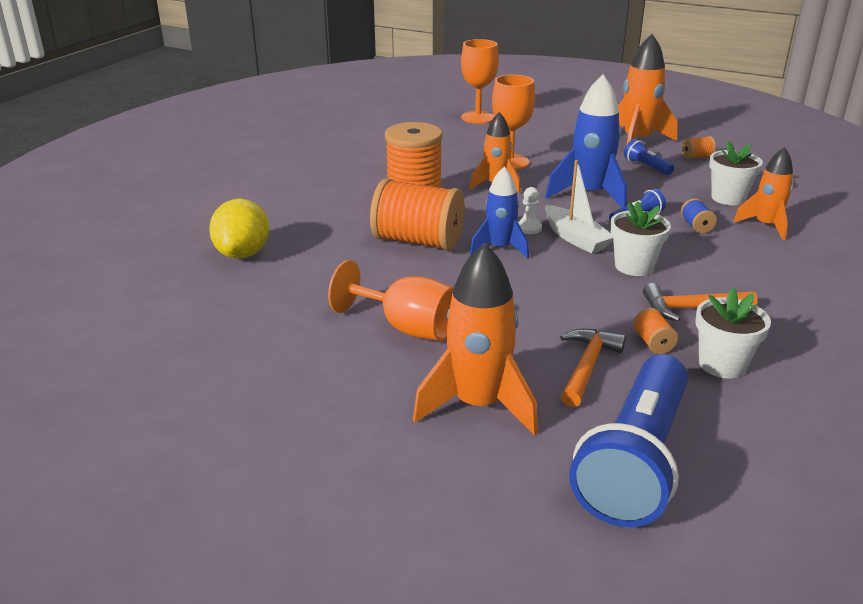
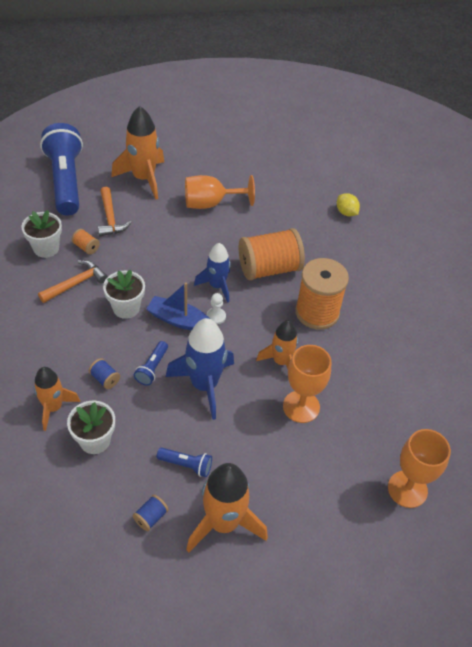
camera: 140 degrees right, 20 degrees up
yellow lemon [209,198,269,259] -> yellow lemon [337,193,360,216], size x0.59
white boat [545,160,613,254] -> blue boat [146,282,210,330]
orange spool [682,136,716,159] -> blue spool [132,495,169,531]

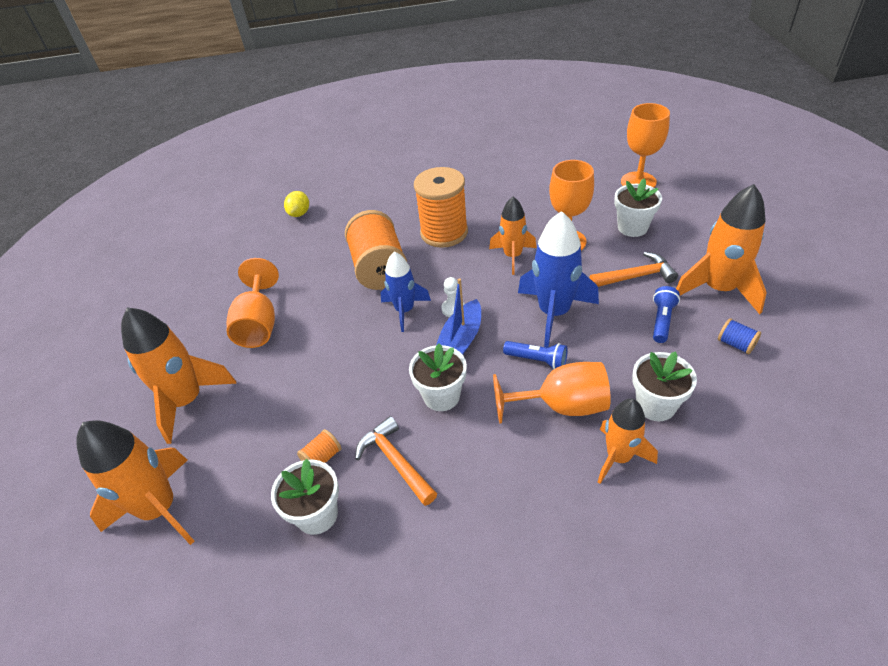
camera: 80 degrees left, 5 degrees down
blue flashlight [40,123,83,216] -> orange rocket [76,420,194,545]
blue spool [89,358,120,389] -> orange goblet [493,362,611,424]
orange hammer [98,187,132,236] -> orange hammer moved to [589,252,678,287]
yellow lemon [337,193,360,216] -> yellow lemon turned 45 degrees counterclockwise [284,191,309,217]
none -> white flower pot [614,178,662,237]

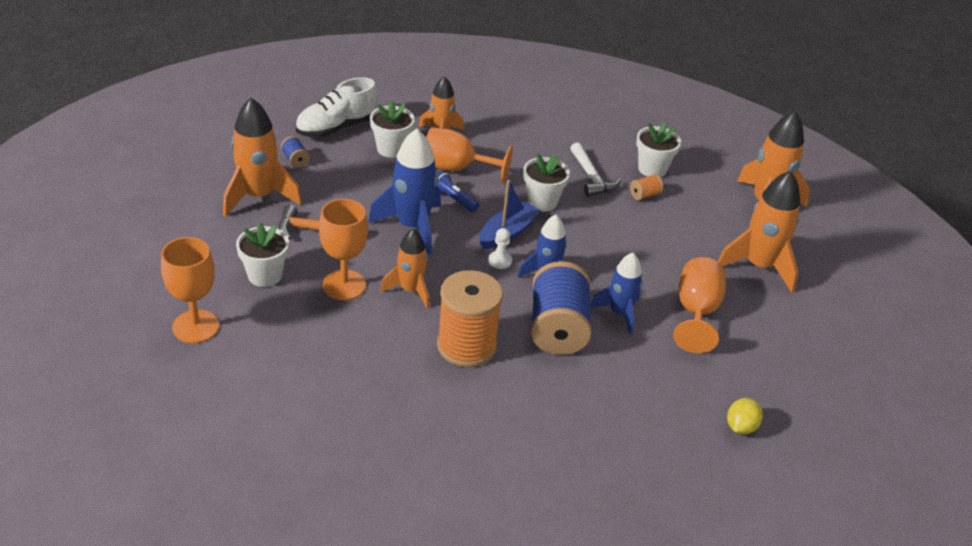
camera: 170 degrees left, 5 degrees down
yellow lemon [284,191,309,217] -> yellow lemon moved to [727,398,763,434]
orange spool [345,210,407,290] -> blue spool [531,261,592,355]
orange hammer [355,416,437,506] -> white hammer [570,142,621,197]
blue flashlight [653,286,680,343] -> none
none -> white shoe [295,77,378,138]
none -> blue rocket [590,253,643,335]

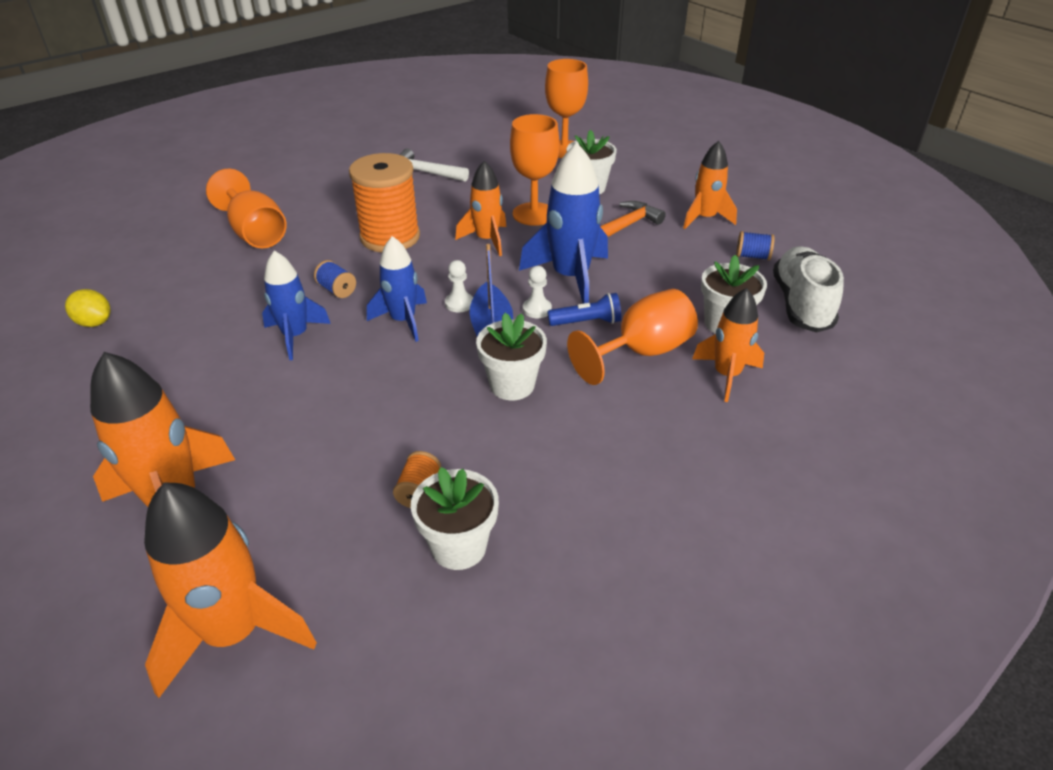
camera: 135 degrees right, 0 degrees up
orange rocket [223,98,302,217] -> orange rocket [683,141,737,229], size x0.64
blue spool [531,261,592,355] -> blue spool [314,260,356,298], size x0.41
white hammer [570,142,621,197] -> white hammer moved to [400,148,469,182]
orange goblet [673,257,726,353] -> orange goblet moved to [206,168,287,248]
yellow lemon [727,398,763,434] -> yellow lemon turned 45 degrees counterclockwise [65,289,111,327]
none -> white pawn [523,266,552,318]

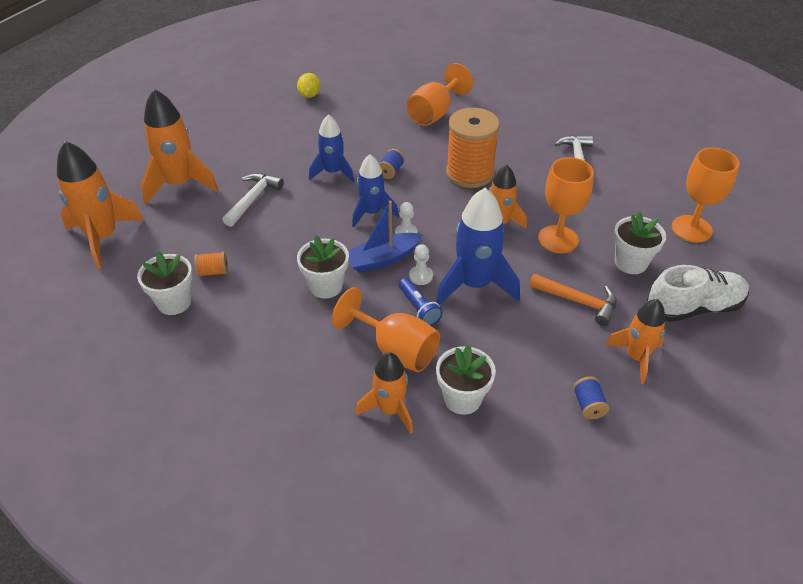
camera: 70 degrees right, 5 degrees up
white shoe [773,246,844,333] -> white shoe moved to [647,265,749,322]
none -> white hammer [222,173,284,227]

